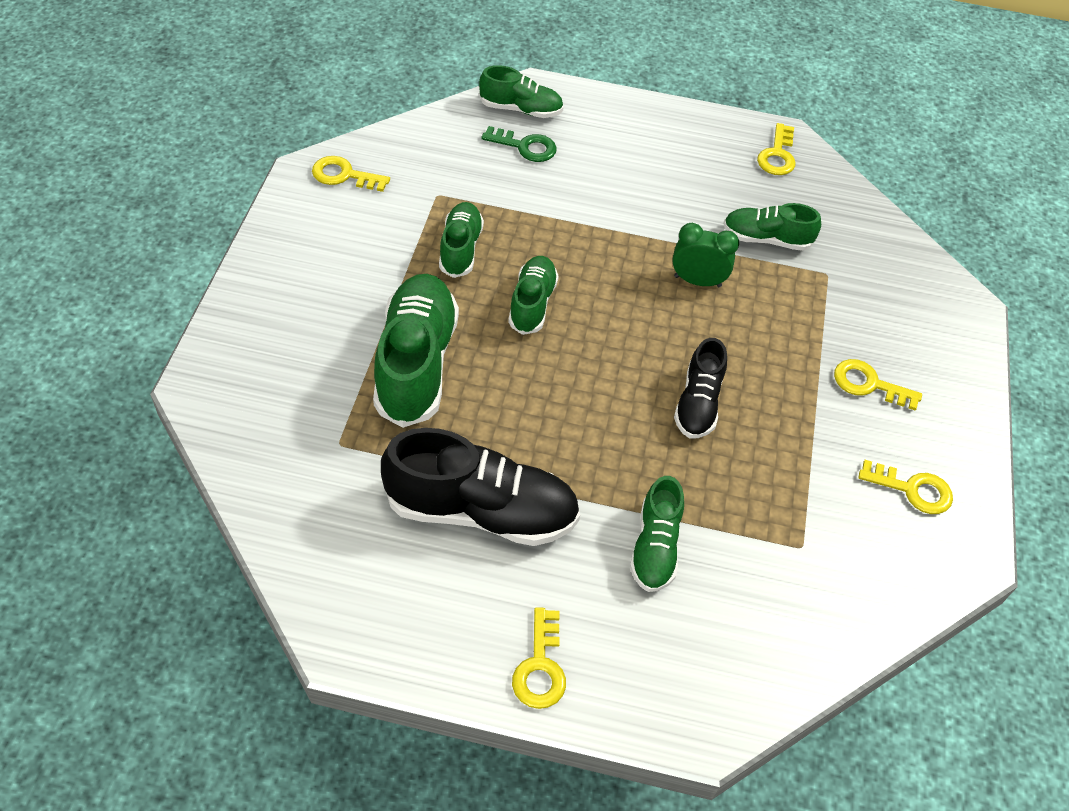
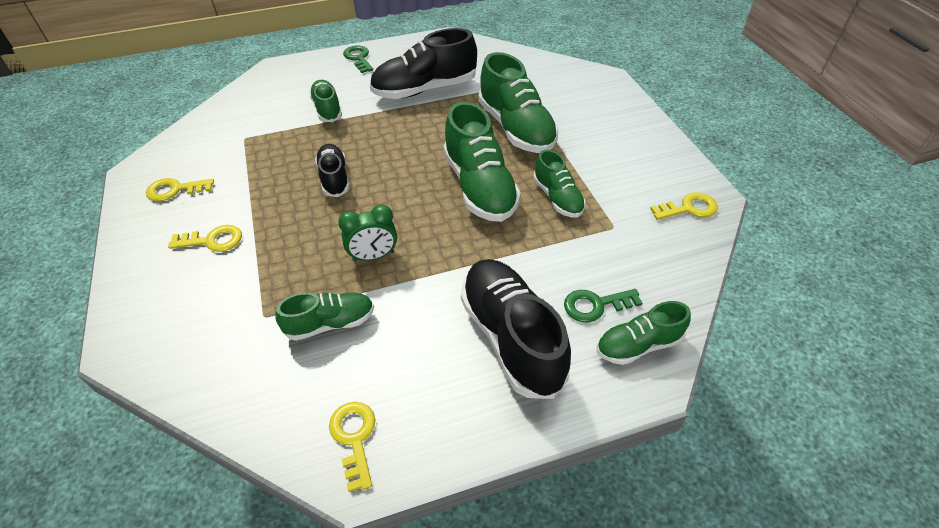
camera: 155 degrees right, 5 degrees down
green shoe [508,256,559,335] -> green shoe [443,102,521,222], size x1.75
yellow key [512,607,566,709] -> green key [343,46,373,73]
none -> black shoe [461,259,571,399]

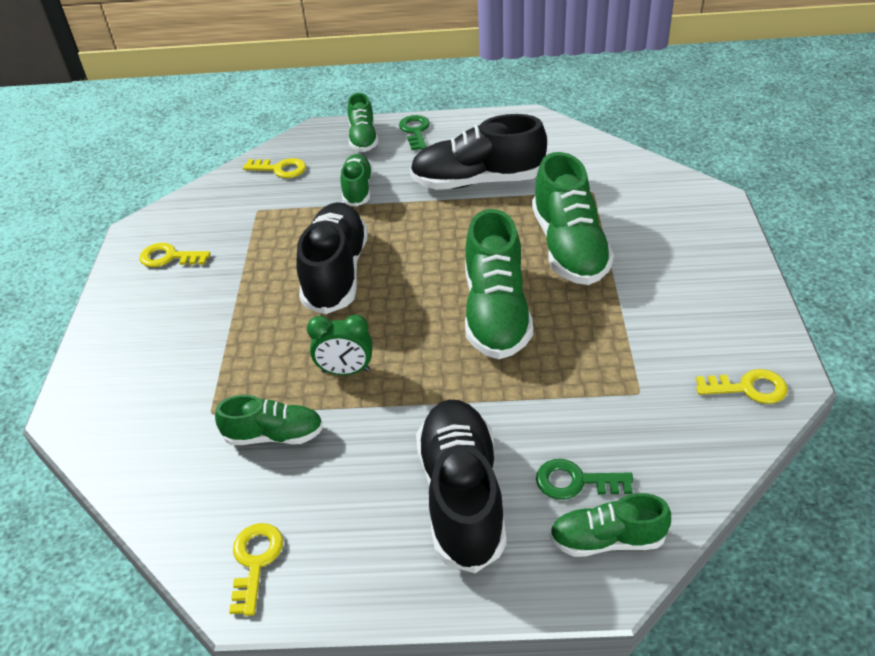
camera: 20 degrees right, 5 degrees down
yellow key [168,225,242,252] -> yellow key moved to [243,158,306,178]
black shoe [315,144,350,197] -> black shoe [296,202,368,314], size x1.75
green shoe [533,150,586,217] -> green shoe moved to [348,93,378,152]

